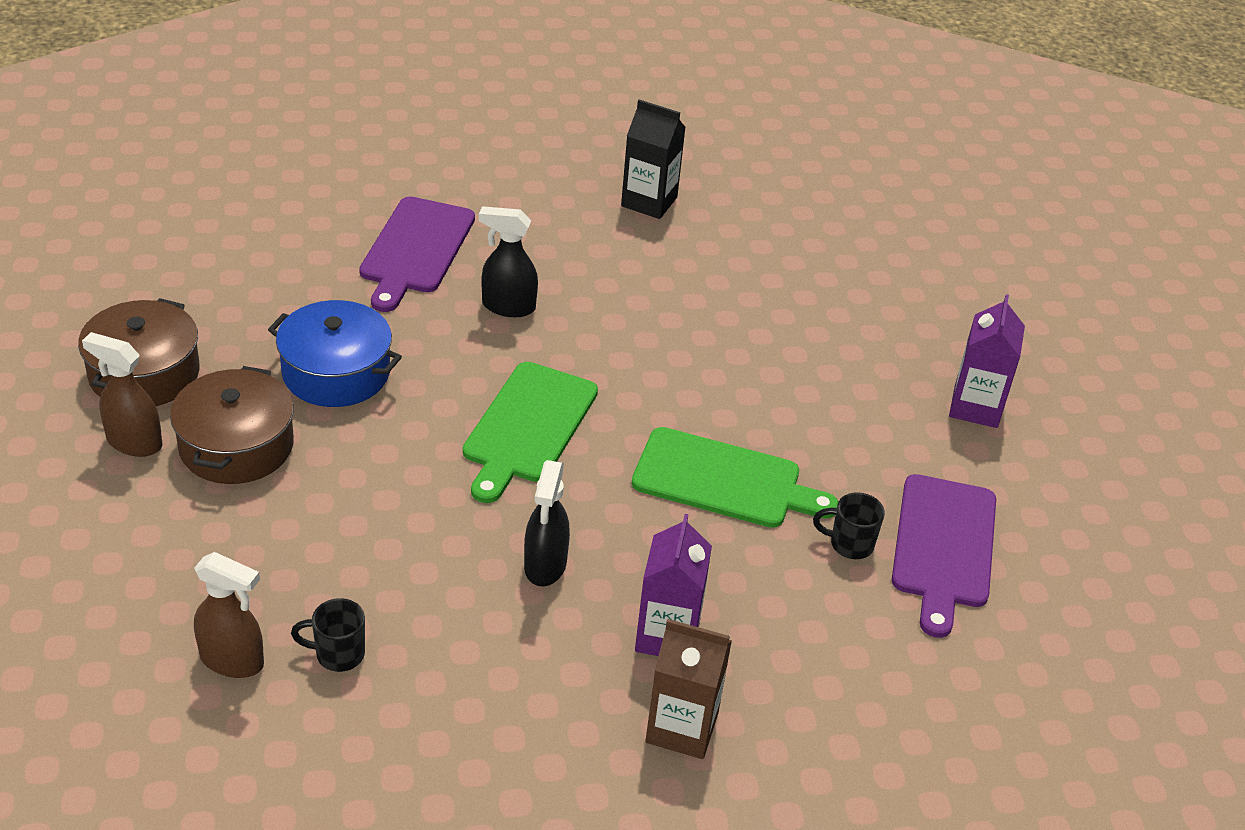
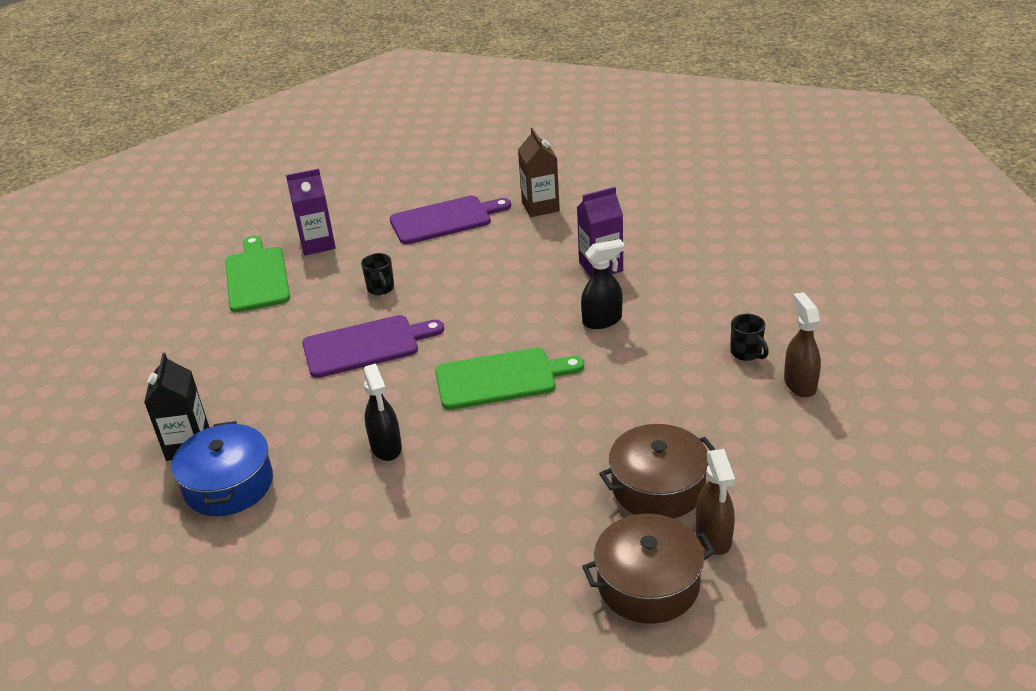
camera: 115 degrees left, 5 degrees down
blue pot [268,300,402,407] -> blue pot moved to [172,421,273,516]
purple cutting board [359,197,475,312] -> purple cutting board moved to [302,315,444,378]
green cutting board [631,427,838,528] -> green cutting board moved to [225,236,290,312]
brown carton [645,619,732,759] -> brown carton moved to [518,128,560,217]
black mug [813,492,885,559] -> black mug moved to [361,253,394,295]

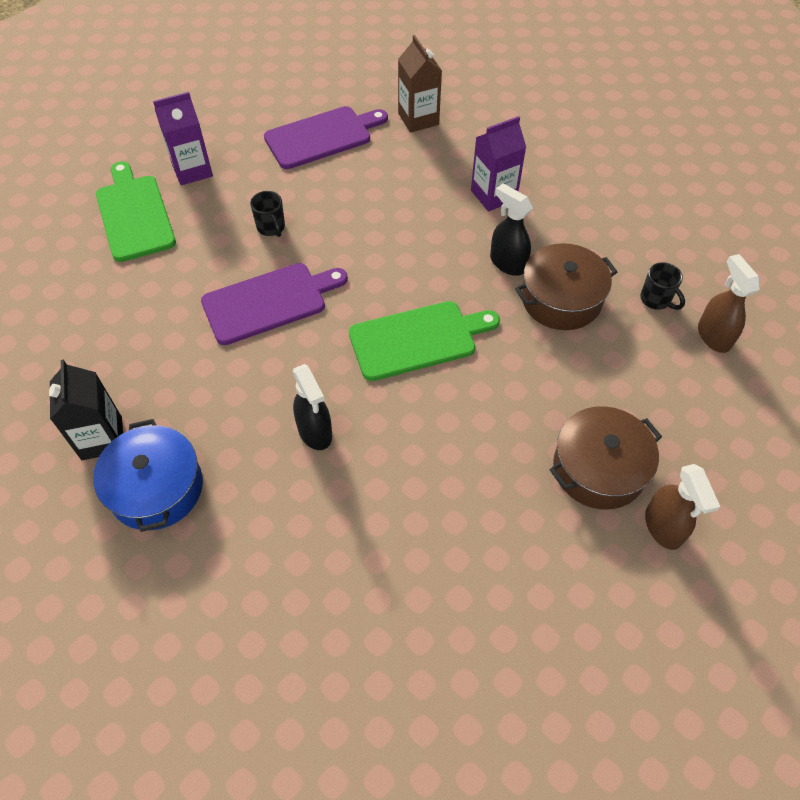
camera: 10 degrees left, 20 degrees up
black spray bottle [581,239,624,329] -> black spray bottle turned 105 degrees counterclockwise [490,183,533,276]
brown pot [582,514,715,624] -> brown pot moved to [515,243,617,330]

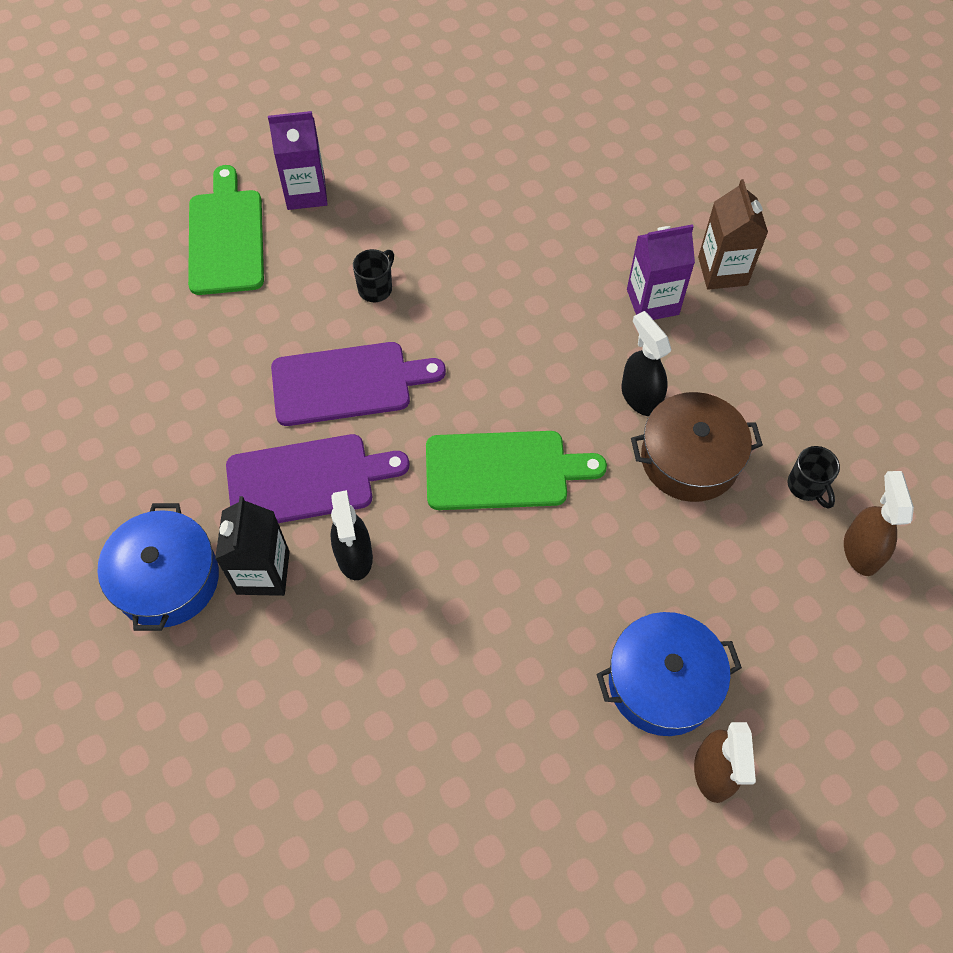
camera: 15 degrees right, 5 degrees up
black carton [49,360,123,460] -> black carton moved to [215,496,290,596]
black mug [250,191,285,237] -> black mug turned 135 degrees counterclockwise [353,249,394,302]
purple cutting board [264,106,388,169] -> purple cutting board moved to [226,434,409,523]
brown carton [398,35,442,133] -> brown carton moved to [698,179,768,290]
brown pot [550,406,662,509] -> blue pot [596,612,742,736]

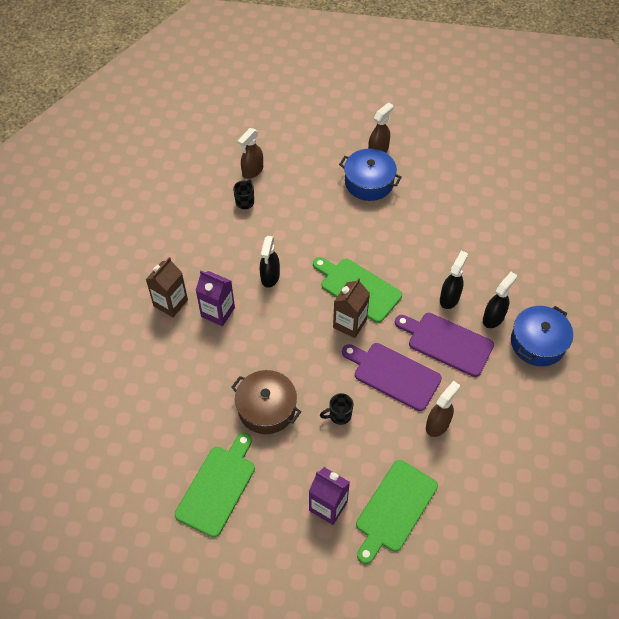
camera: 140 degrees left, 5 degrees down
black carton [215,496,290,596] -> black spray bottle [483,272,517,328]
brown pot [631,392,763,502] -> brown pot moved to [231,370,301,434]
none -> green cutting board [175,433,255,538]
none -> brown carton [333,278,370,338]
none -> brown spray bottle [426,381,460,437]

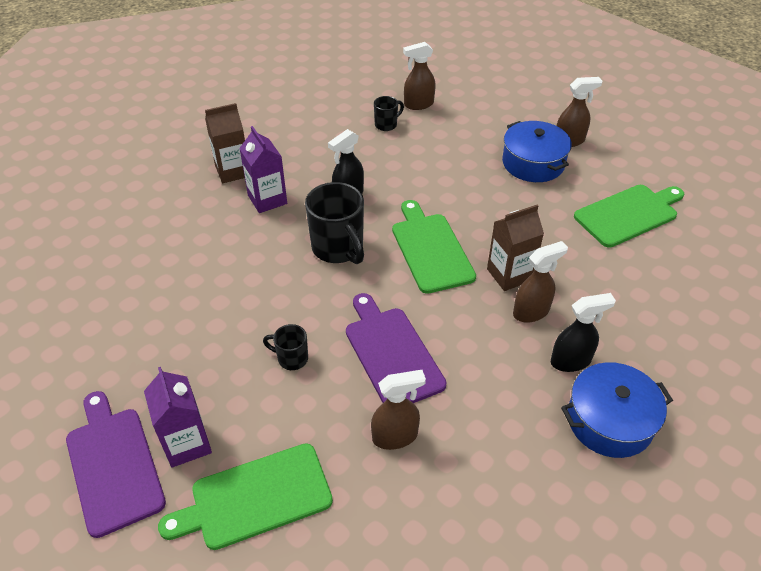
camera: 35 degrees right, 10 degrees down
green cutting board [175,433,255,538] -> green cutting board moved to [574,185,684,248]
brown pot [231,370,301,434] -> none
brown carton [333,278,370,338] -> brown carton moved to [487,205,544,291]
purple cutting board [395,313,494,377] -> purple cutting board moved to [66,391,166,538]
black spray bottle [440,251,468,309] -> brown spray bottle [513,241,568,323]
none -> black mug [305,182,364,264]

